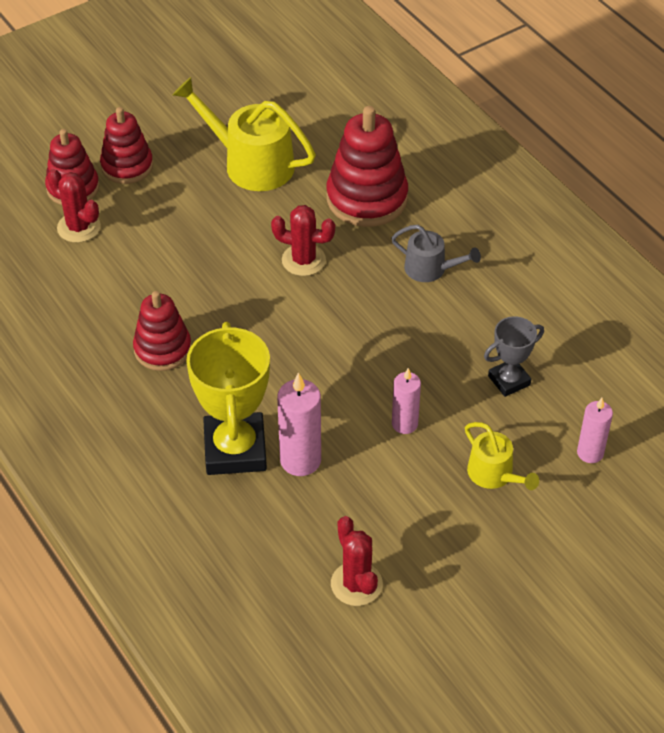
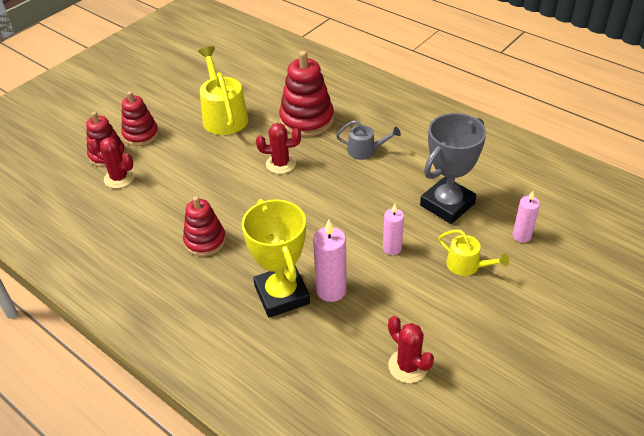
camera: 15 degrees left, 5 degrees down
yellow watering can [173,77,316,191] -> yellow watering can turned 60 degrees clockwise [198,46,249,135]
grey trophy [484,316,544,397] -> grey trophy [420,113,486,224], size x1.84

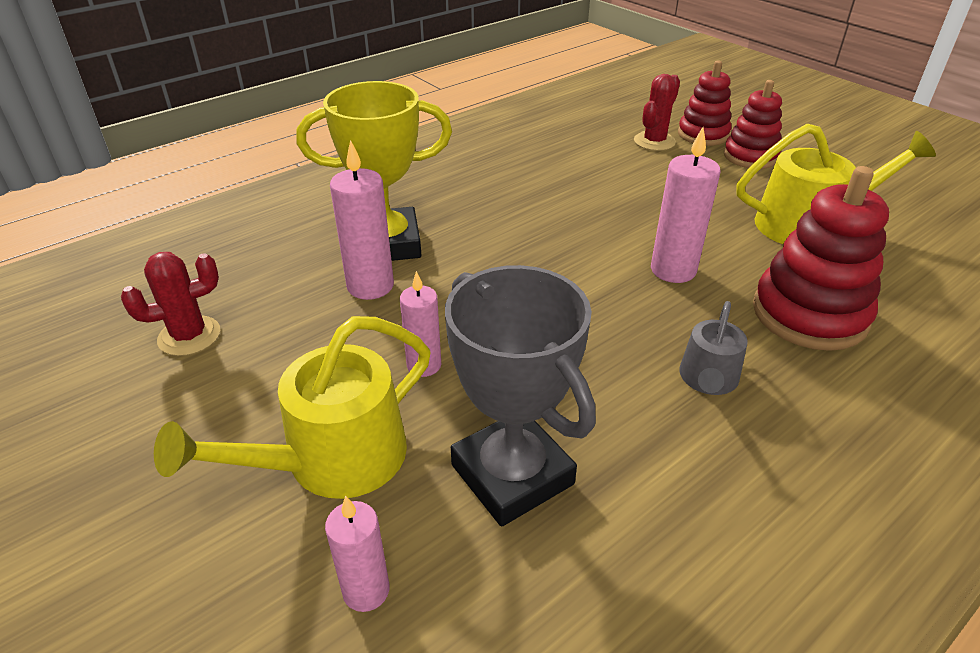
camera: 100 degrees right, 5 degrees down
red stacking toy [183,196,226,256] -> none
red cactus [256,123,301,174] -> pink candle [651,127,721,283]
yellow watering can [439,230,509,276] -> yellow watering can [154,316,430,499], size x1.77

